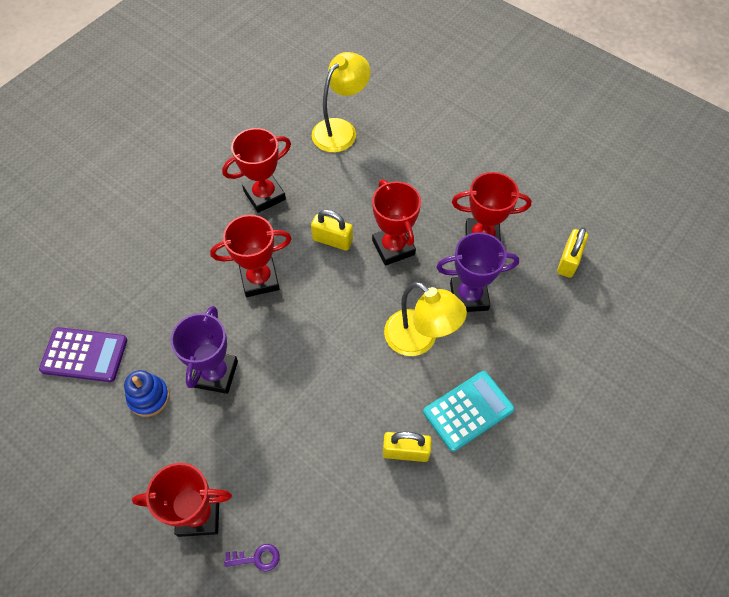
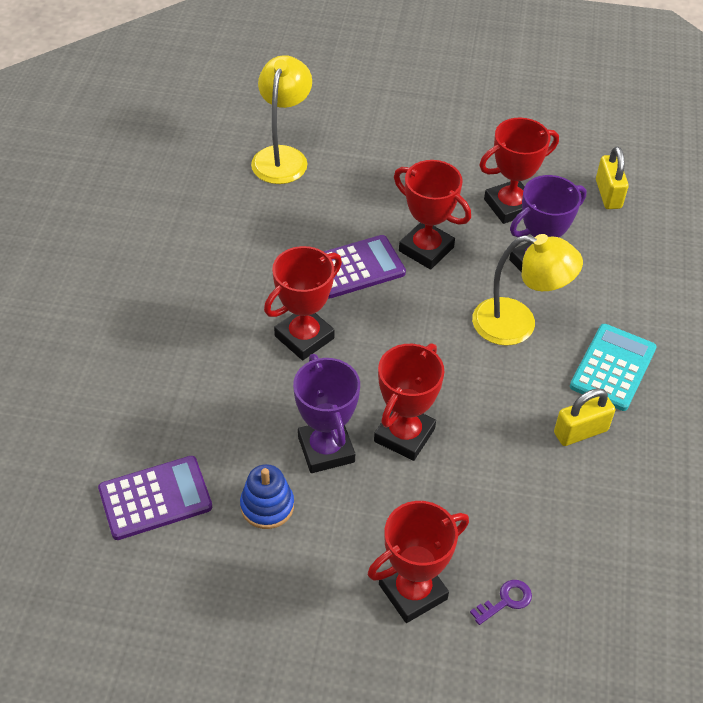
camera: 30 degrees left, 10 degrees down
red trophy [222,128,291,213] -> red trophy moved to [374,343,445,461]
yellow padlock [311,210,353,251] -> purple calculator [323,235,406,298]

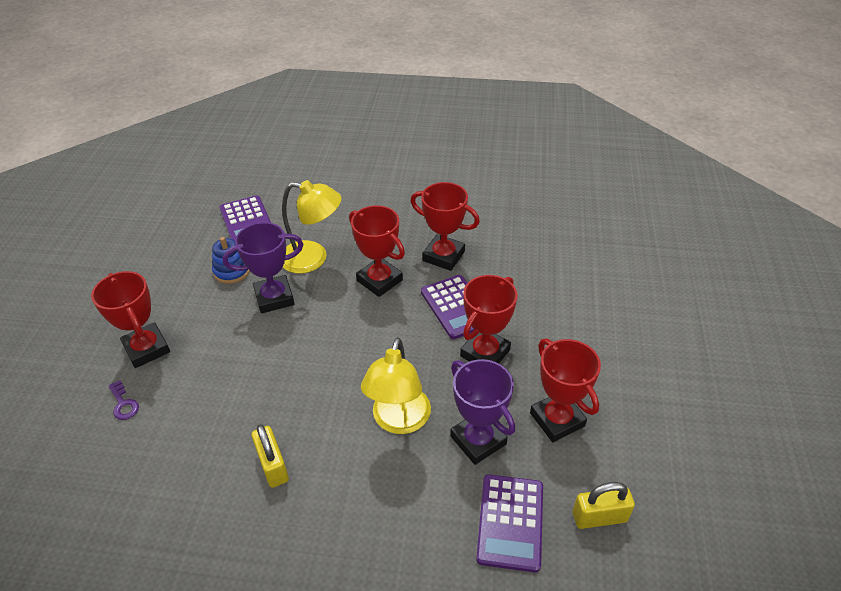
camera: 90 degrees right, 5 degrees down
yellow lamp [251,55,312,184] -> yellow lamp moved to [282,180,341,274]
red trophy [374,343,445,461] -> red trophy moved to [411,182,480,271]
turquoise calculator [570,324,657,411] -> none
none -> purple calculator [476,474,543,573]

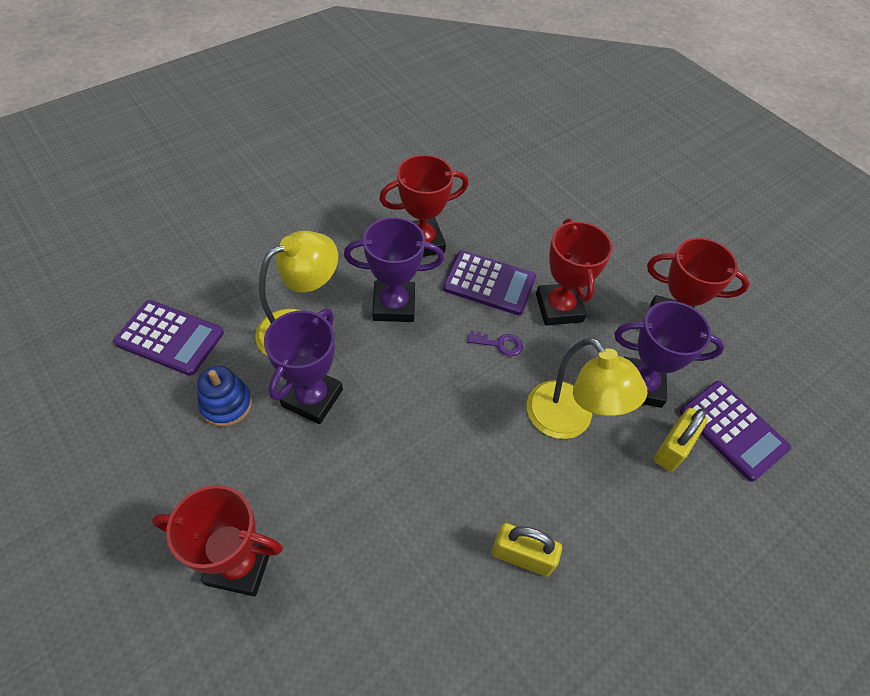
camera: 50 degrees left, 10 degrees up
purple key [108,380,139,420] -> purple key moved to [467,331,523,356]
red trophy [349,205,405,297] -> purple trophy [344,217,444,322]
yellow padlock [573,482,635,529] -> yellow padlock moved to [654,408,708,472]

